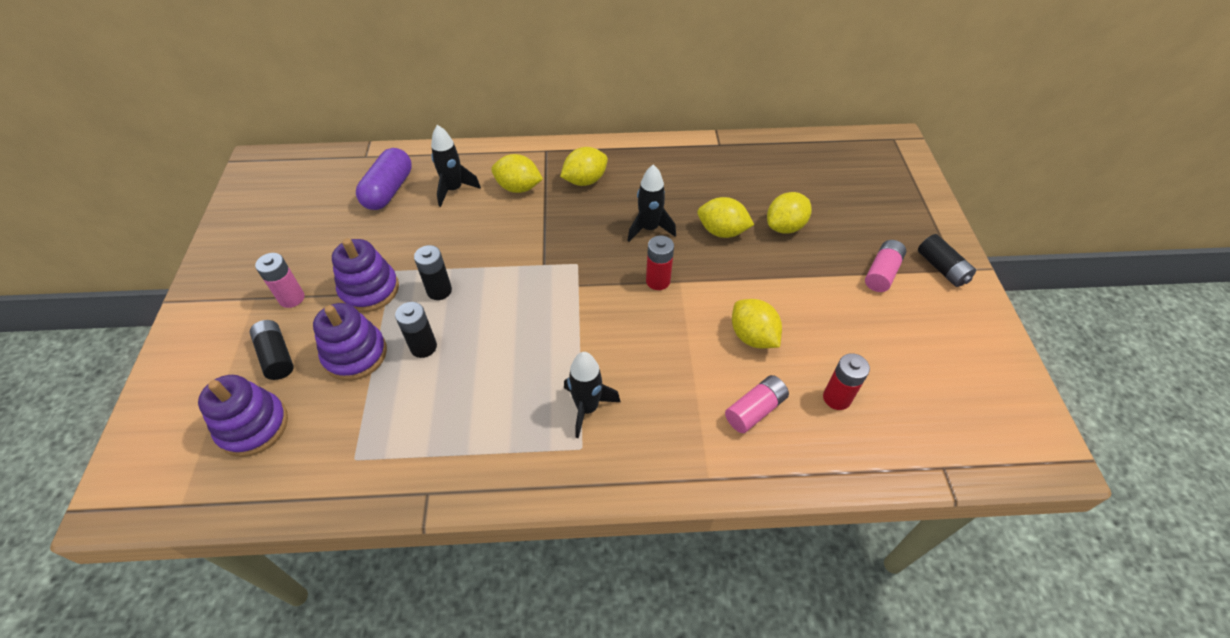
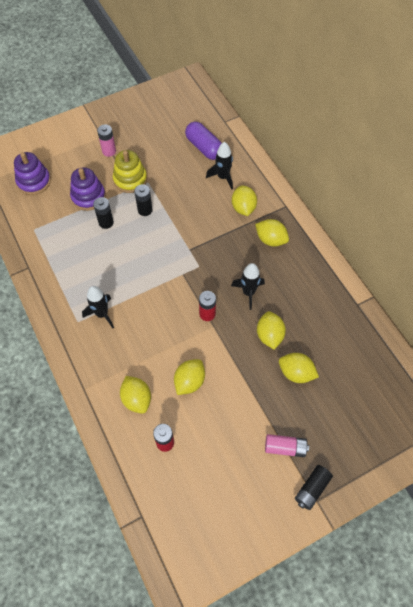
camera: 65 degrees right, 10 degrees up
black battery [250,320,294,380] -> none
purple stacking toy [332,238,399,312] -> yellow stacking toy [113,150,147,193]
purple capsule [356,148,412,210] -> purple capsule turned 60 degrees clockwise [185,122,222,160]
pink battery [725,375,789,433] -> yellow lemon [120,376,151,414]

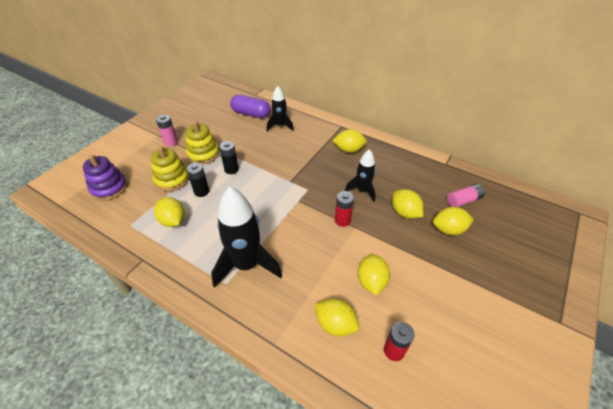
camera: 30 degrees left, 15 degrees down
purple stacking toy [70,167,106,211] -> yellow stacking toy [151,146,189,192]
black rocket [82,286,114,328] -> black rocket [211,187,282,288], size x1.77
yellow lemon [232,185,257,216] -> yellow lemon moved to [154,197,185,227]
pink battery [265,434,309,457] -> pink battery moved to [447,184,485,207]
black battery [295,465,333,510] -> none

